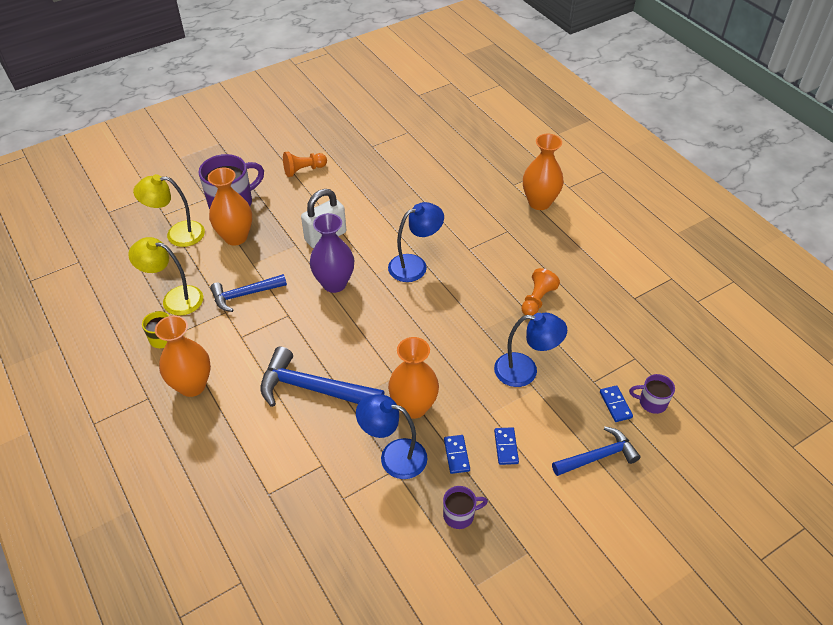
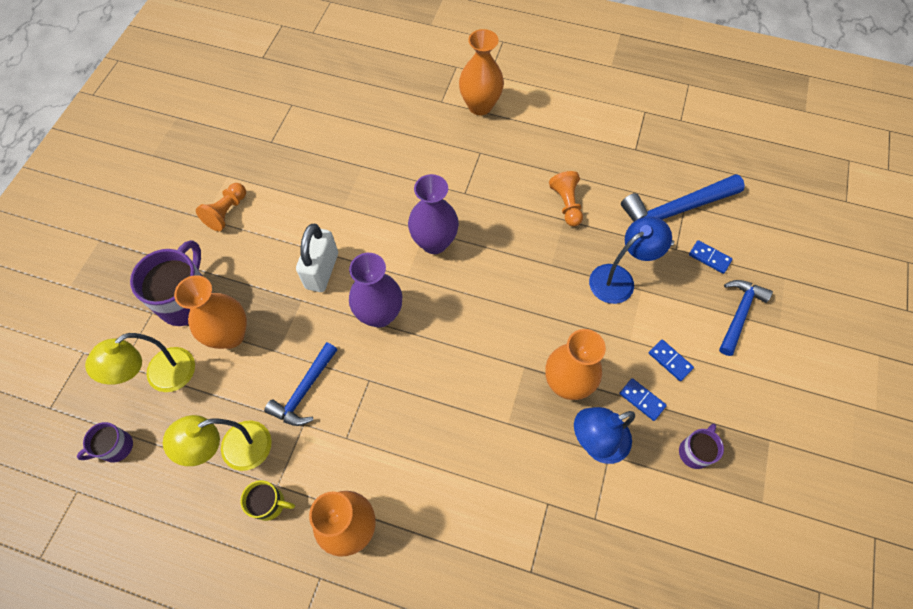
camera: 40 degrees left, 15 degrees up
blue hammer [261,347,384,407] -> blue hammer moved to [621,174,745,246]
blue lamp [388,202,444,282] -> purple vase [408,174,459,254]
purple mug [629,374,675,414] -> purple mug moved to [77,422,133,462]

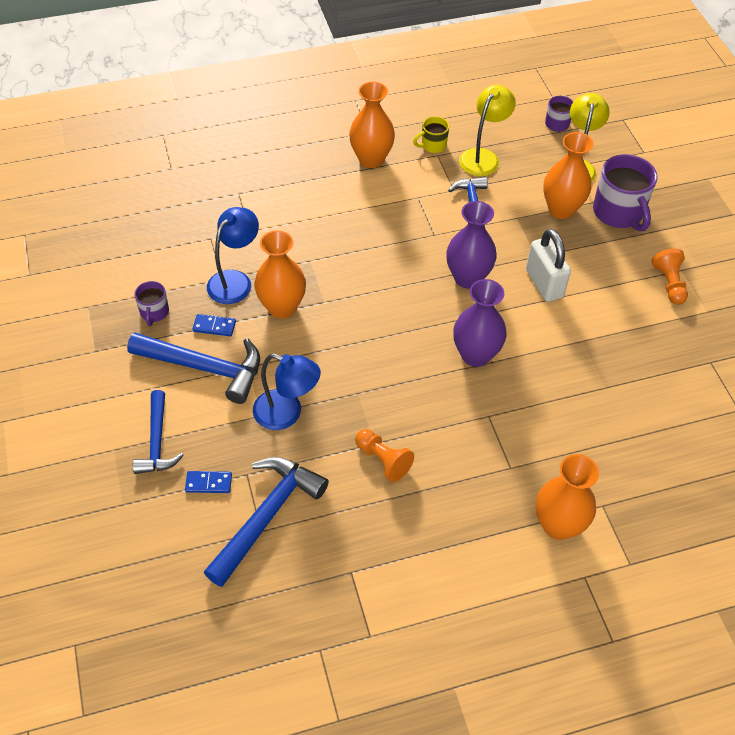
camera: 145 degrees right, 10 degrees down
blue lamp [589,217,672,304] -> blue lamp turned 90 degrees counterclockwise [253,354,321,430]
blue domino [649,339,694,381] -> blue hammer [127,333,260,404]

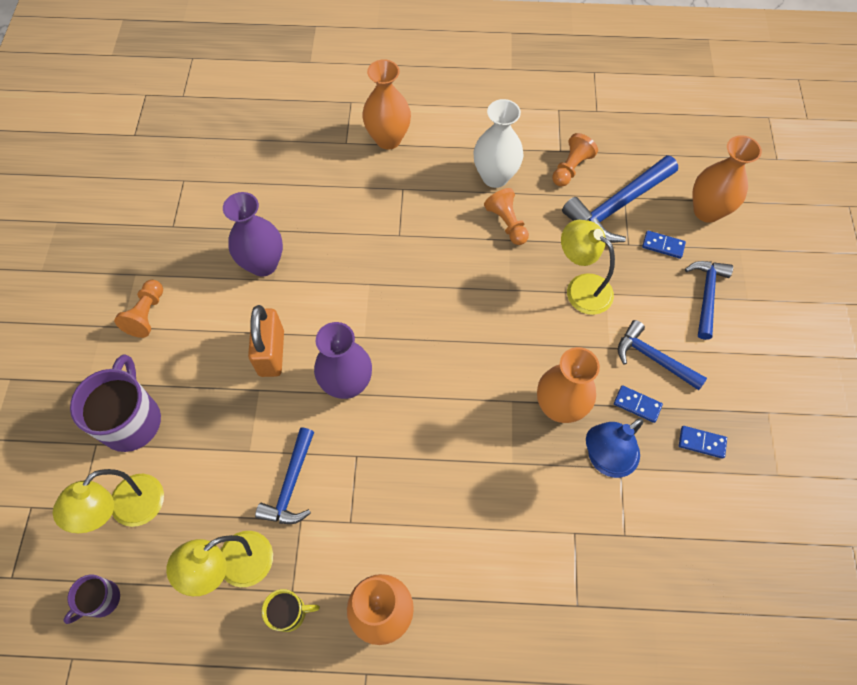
camera: 160 degrees left, 10 degrees up
blue hammer [127,333,260,404] -> blue hammer [618,320,707,390], size x0.65
purple mug [134,281,169,326] -> blue domino [679,426,727,459]
blue lamp [253,354,321,430] -> yellow lamp [561,220,615,315]
purple vase [453,279,507,367] -> purple vase moved to [223,192,283,277]
white padlock [526,228,571,302] -> orange padlock [248,305,284,377]
orange vase [543,132,594,219] -> orange vase moved to [693,135,762,223]
none -> white vase [473,99,524,188]
none -> orange pawn [552,133,598,187]

